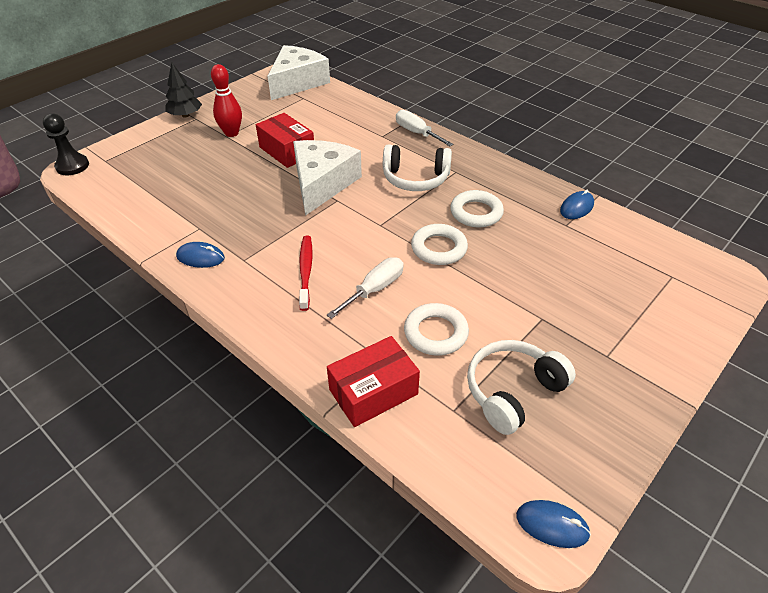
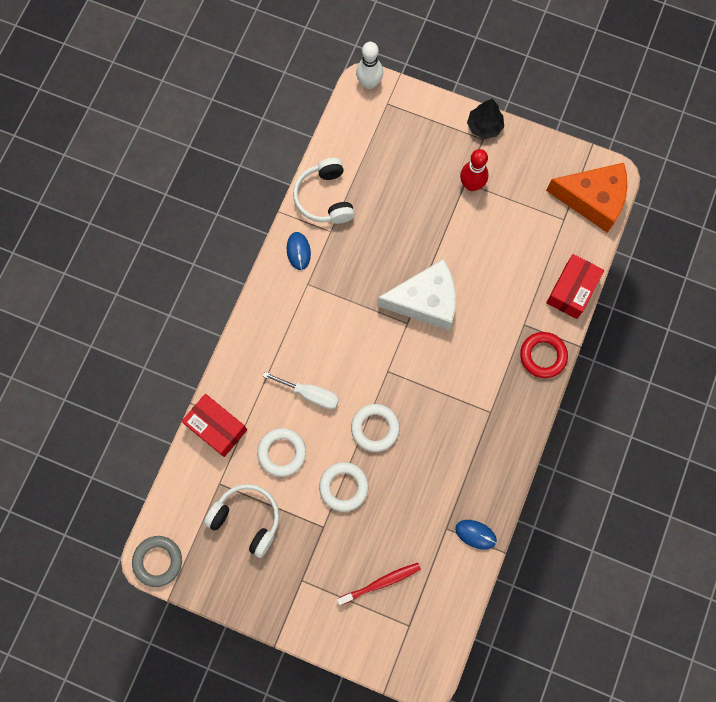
camera: 70 degrees right, 30 degrees up
black pawn [43,113,89,175] -> white bowling pin [356,42,383,89]
red box [256,113,314,168] -> red box moved to [546,254,604,319]
white cheese [268,45,330,100] -> orange cheese [546,163,627,233]
red toothbrush [299,236,313,311] -> red toothbrush moved to [337,563,421,605]
white headphones [383,144,452,191] -> white headphones moved to [293,158,355,224]
white screwdriver [396,110,453,146] -> red ring [520,332,568,378]
white ring [450,190,504,227] -> white ring moved to [319,462,369,512]
blue mouse [516,500,591,548] -> grey ring [132,536,182,587]

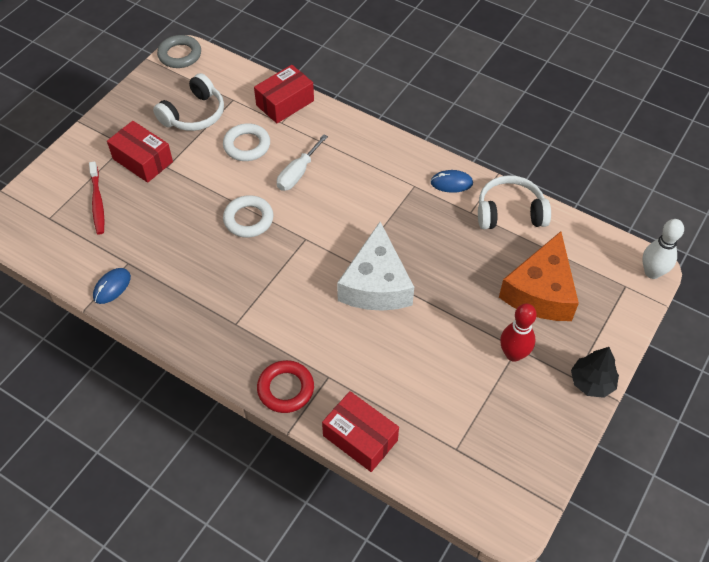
camera: 100 degrees right, 20 degrees down
white ring [319,462,369,512] -> none
orange cheese [546,163,627,233] -> orange cheese moved to [499,231,579,321]
none -> red box [107,121,173,183]

